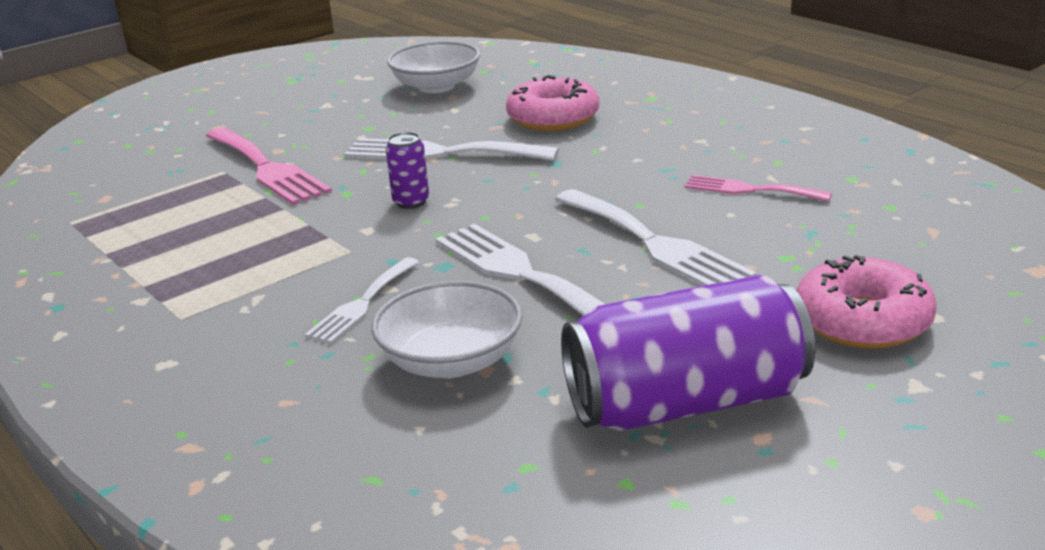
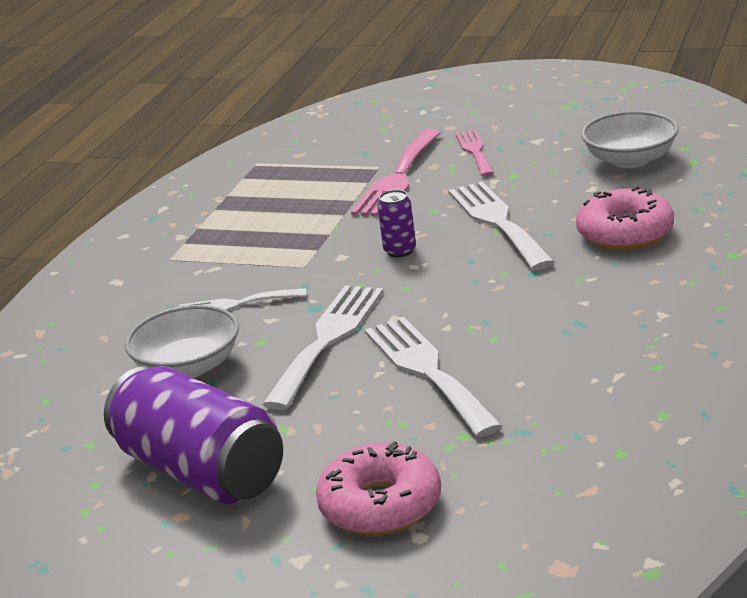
camera: 60 degrees right, 0 degrees up
white fork [555,189,757,286] -> white fork turned 135 degrees clockwise [365,317,502,437]
pink fork [685,175,832,202] -> pink fork moved to [456,130,494,176]

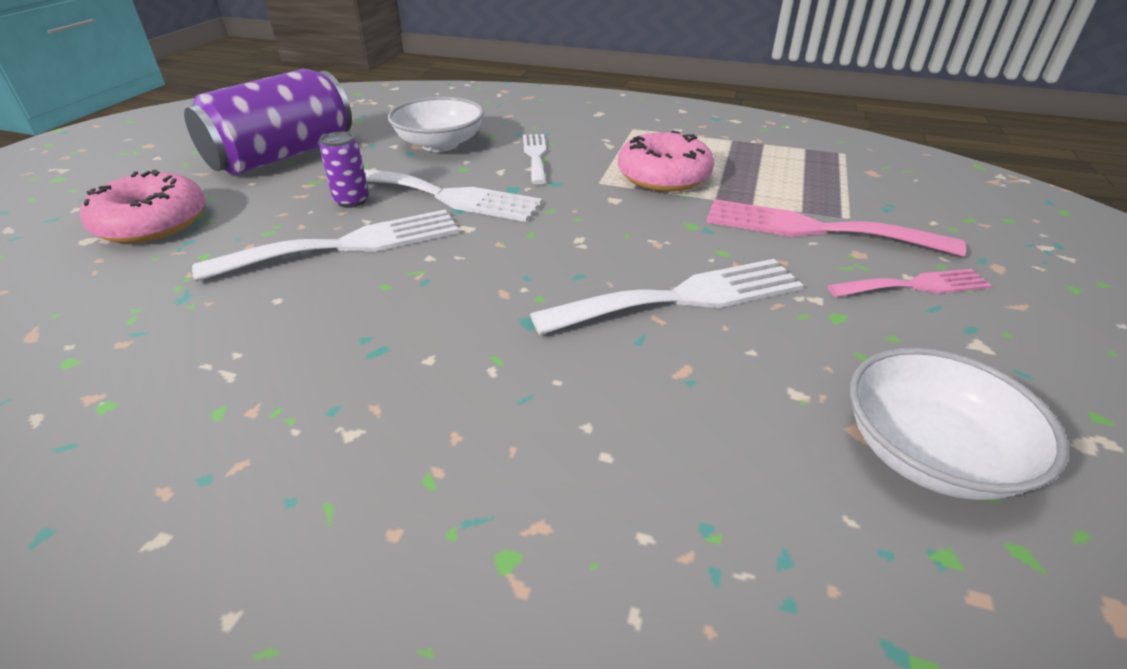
camera: 85 degrees right, 10 degrees up
purple can [377,190,416,257] -> purple can moved to [320,132,369,208]
pink donut [576,186,674,250] -> pink donut moved to [618,130,714,192]

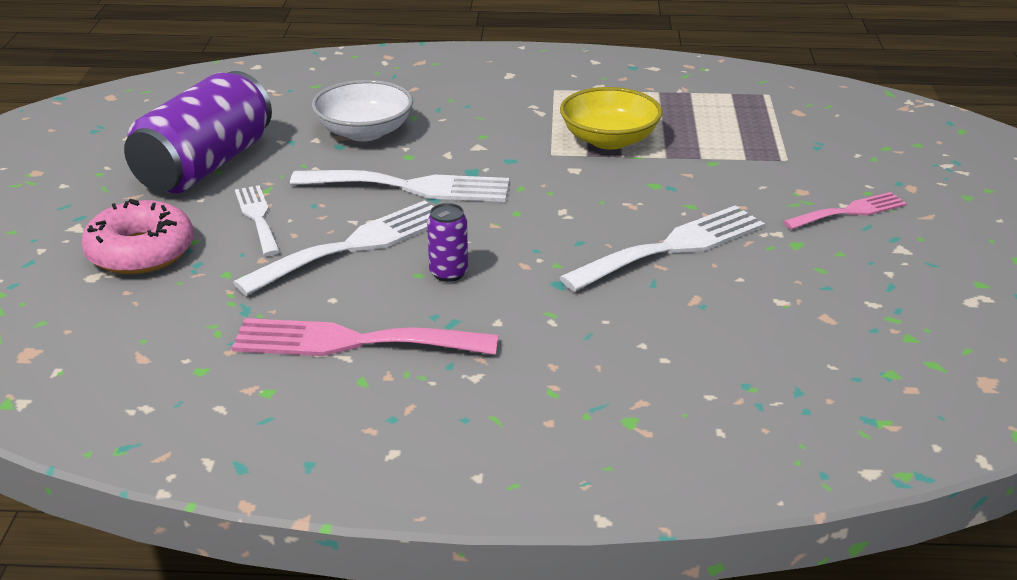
camera: 15 degrees left, 5 degrees down
purple can [320,132,369,208] -> purple can moved to [427,203,468,282]
white fork [523,134,546,184] -> white fork moved to [235,185,280,256]
pink donut [618,130,714,192] -> yellow bowl [560,87,662,150]
pink fork [706,199,966,257] -> pink fork moved to [232,318,499,356]
white bowl [850,348,1068,500] -> none

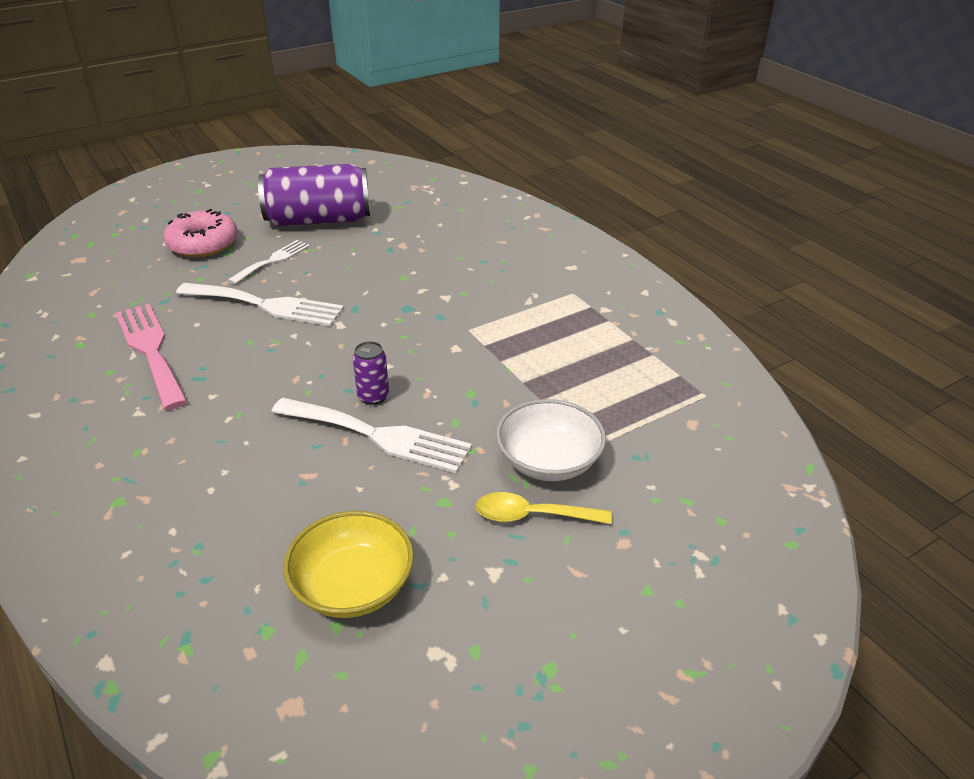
camera: 55 degrees right, 5 degrees up
white fork [290,170,509,202] -> none
white bowl [312,80,413,141] -> white bowl moved to [496,399,606,481]
purple can [427,203,468,282] -> purple can moved to [353,341,389,405]
yellow bowl [560,87,662,150] -> yellow bowl moved to [283,511,414,618]
pink fork [783,192,907,230] -> yellow spoon [476,492,612,524]

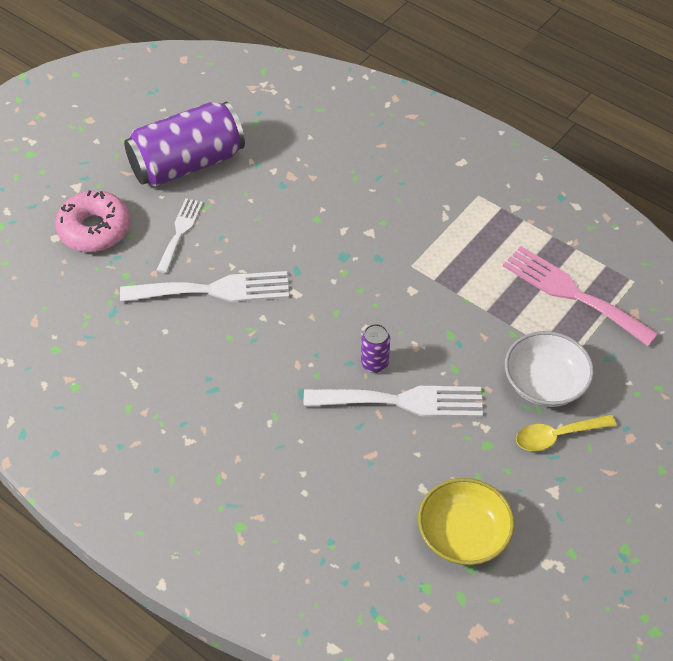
camera: 20 degrees left, 15 degrees up
pink fork [116,304,188,410] -> pink fork moved to [503,246,658,346]

